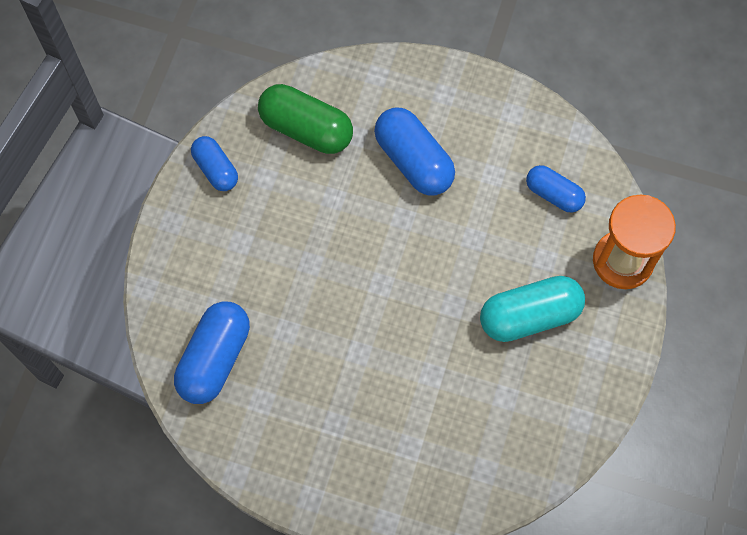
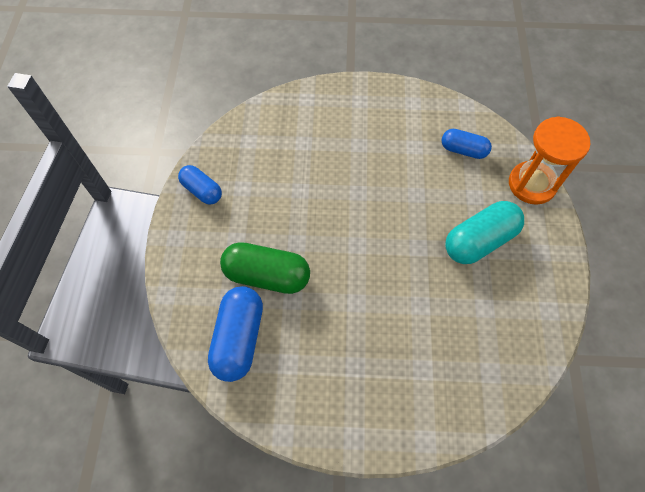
camera: 15 degrees left, 5 degrees down
green capsule [258,84,353,154] -> green capsule moved to [220,242,310,294]
blue capsule [374,108,455,196] -> none

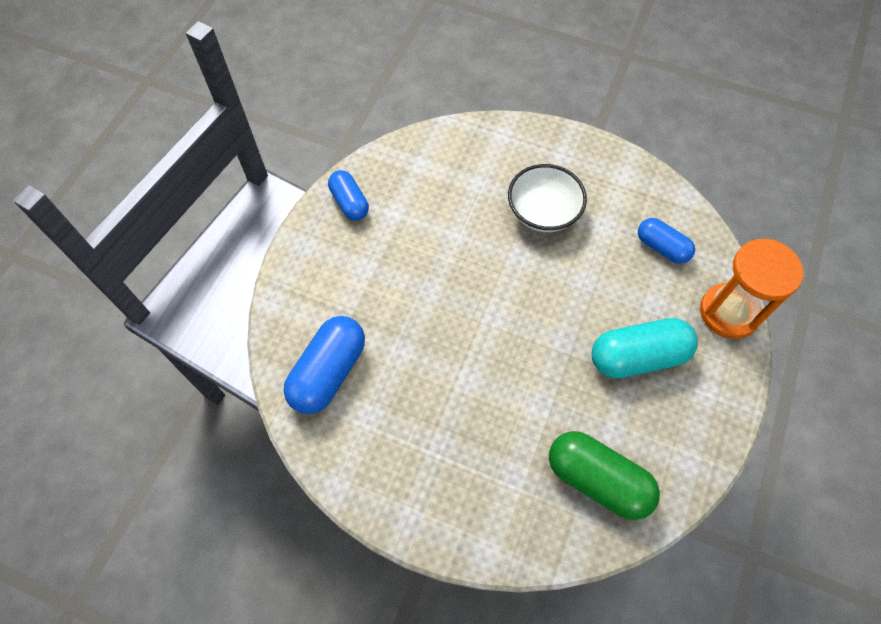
camera: 20 degrees right, 0 degrees up
green capsule [220,242,310,294] -> green capsule moved to [549,431,660,520]
none -> white bowl [508,164,587,232]

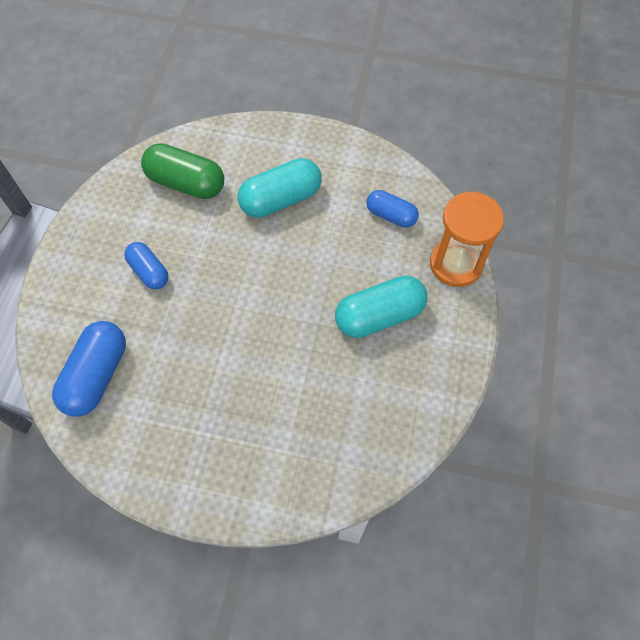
camera: 10 degrees left, 0 degrees up
blue capsule [328,170,369,221] -> blue capsule moved to [124,242,169,289]
white bowl [508,164,587,232] -> turquoise capsule [238,158,322,218]
green capsule [549,431,660,520] -> green capsule moved to [141,143,224,199]

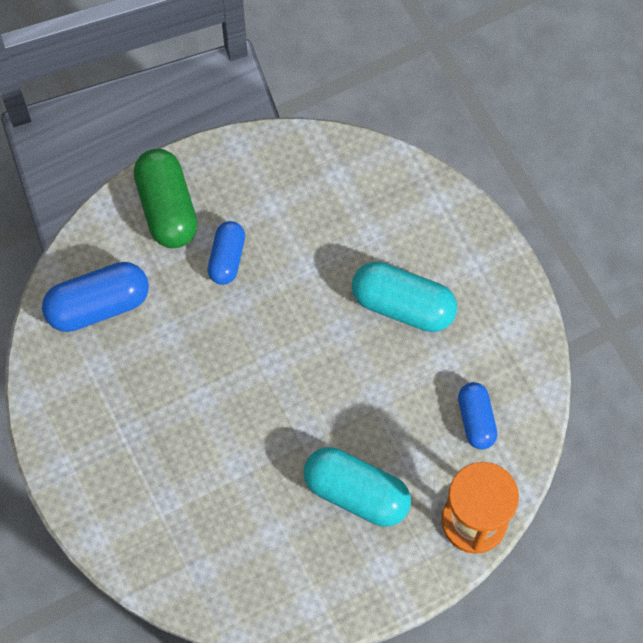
camera: 50 degrees right, 5 degrees up
green capsule [141,143,224,199] -> green capsule moved to [134,149,198,248]

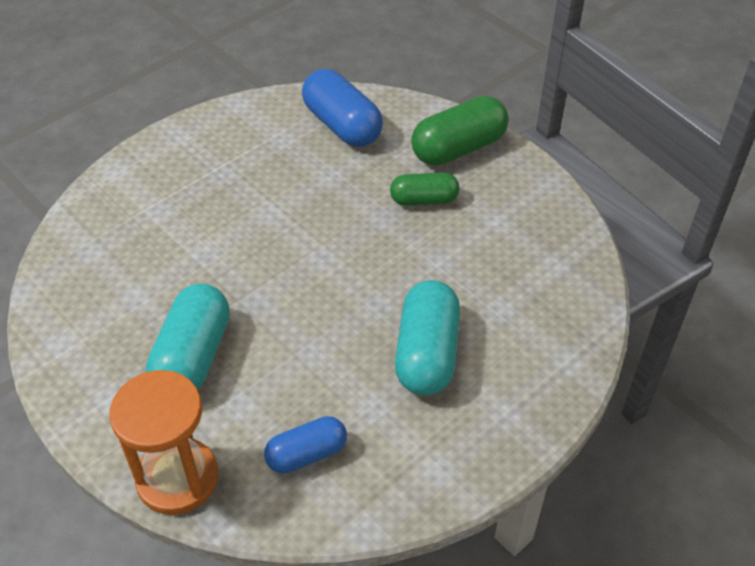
camera: 75 degrees right, 20 degrees down
blue capsule [208,221,245,285] -> green capsule [390,172,459,206]

